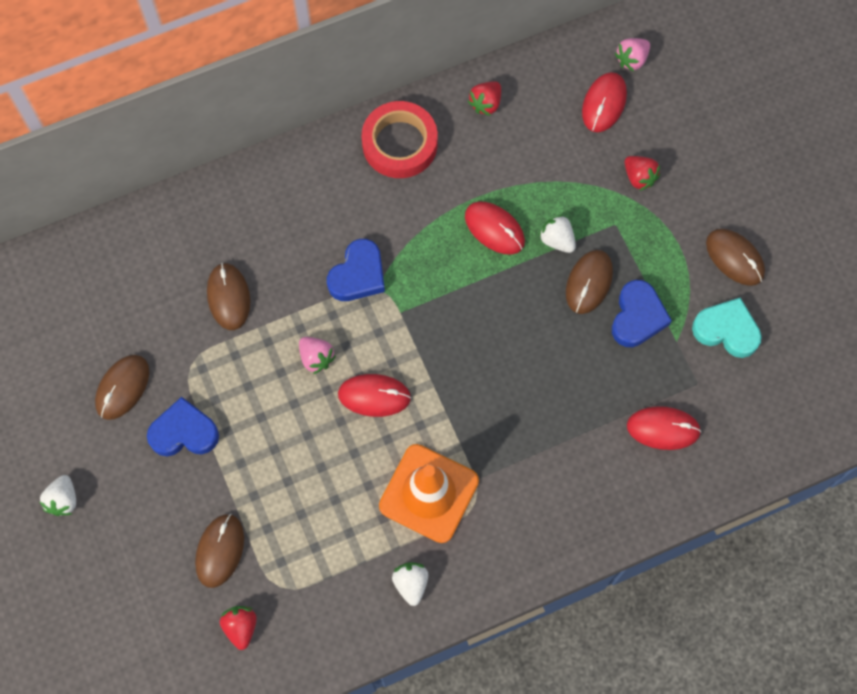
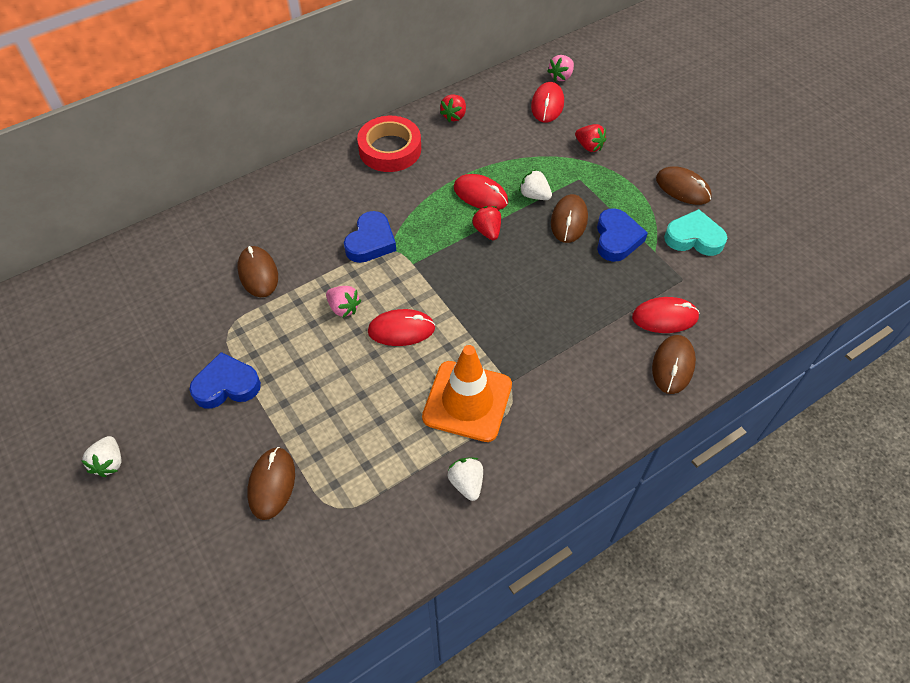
camera: 10 degrees left, 15 degrees down
brown mouse [95,355,149,420] -> brown mouse moved to [652,335,696,394]
red strawberry [220,606,257,650] -> red strawberry moved to [472,206,501,240]

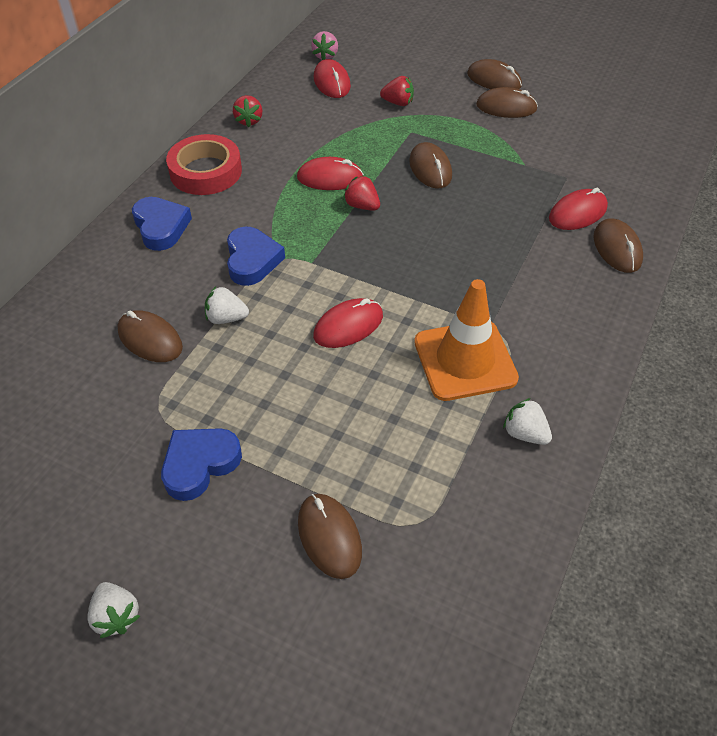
camera: 30 degrees left, 5 degrees down
pink strawberry [326,286,361,317] -> none
white strawberry [519,169,552,200] -> white strawberry moved to [205,287,249,324]
blue heart [597,208,648,262] -> blue heart moved to [132,197,192,251]
turquoise heart [664,209,727,256] -> none
none -> brown mouse [467,59,522,89]

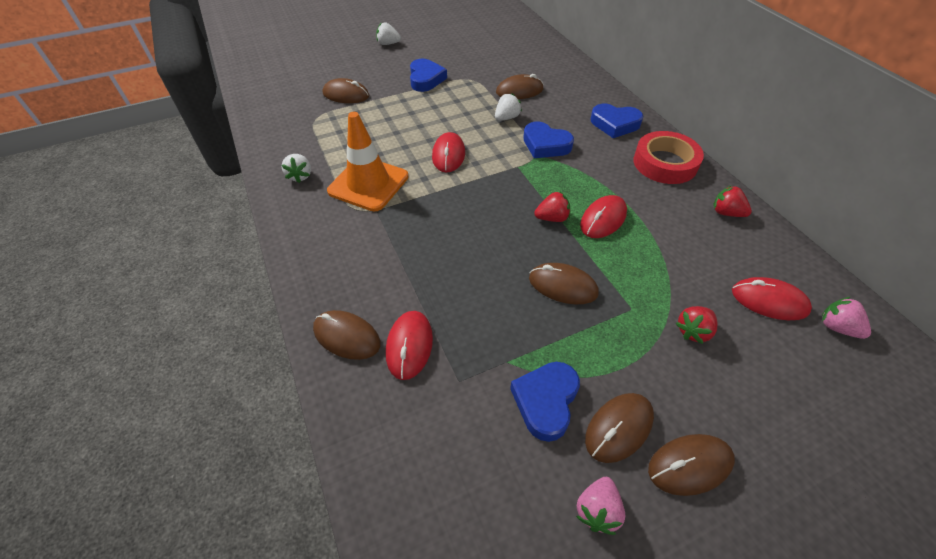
camera: 130 degrees right, 0 degrees up
white strawberry [503,398,552,445] -> white strawberry turned 90 degrees clockwise [282,154,311,183]
none -> blue heart [510,362,580,442]
none -> pink strawberry [576,477,626,535]

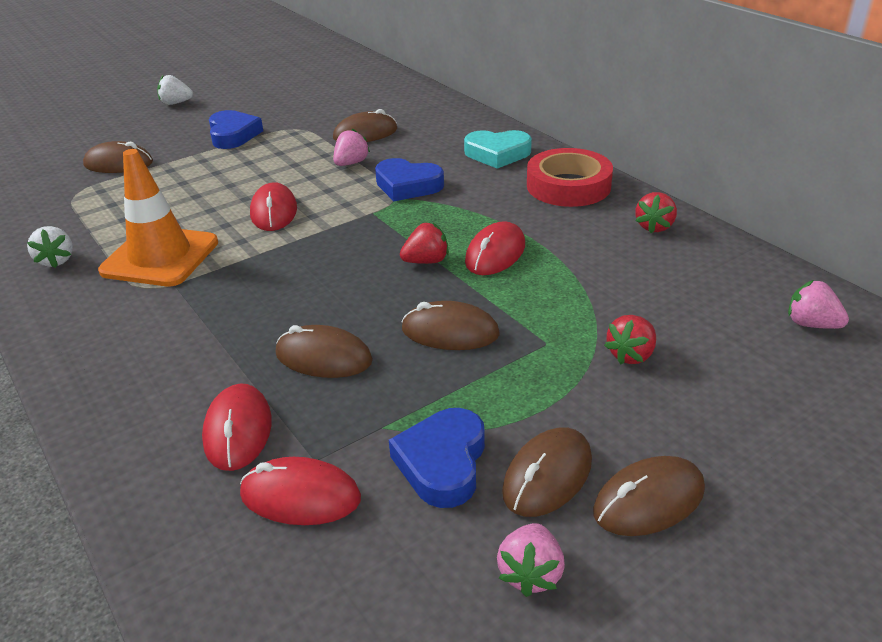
camera: 10 degrees left, 15 degrees down
brown mouse [313,310,381,360] -> brown mouse moved to [276,325,373,378]
white strawberry [495,93,522,121] -> pink strawberry [333,129,370,166]
blue heart [590,104,643,138] -> turquoise heart [464,130,532,169]
red strawberry [714,185,752,217] -> red strawberry turned 90 degrees counterclockwise [635,192,677,233]
red mouse [732,277,812,320] -> red mouse moved to [240,457,361,525]

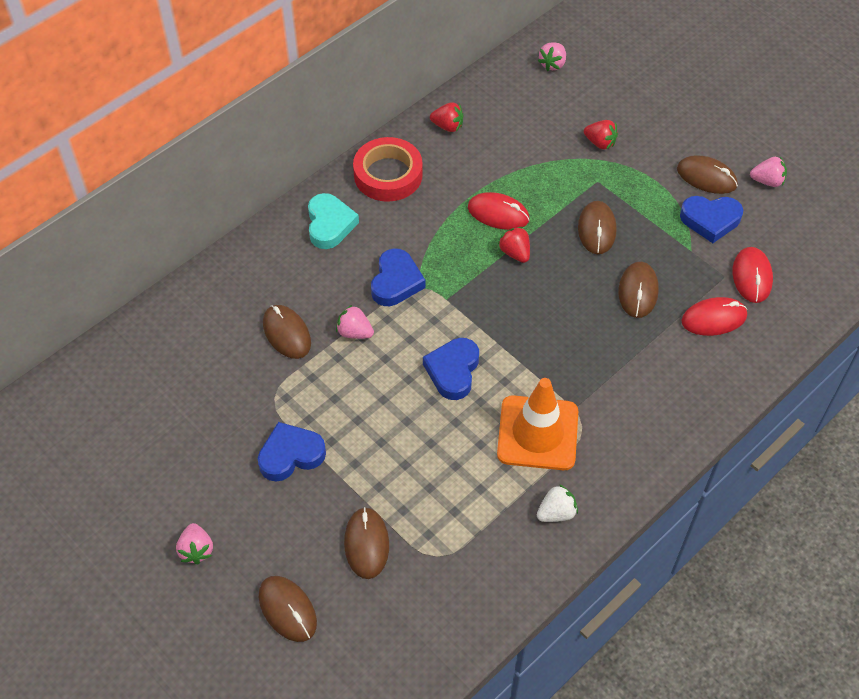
camera: 100 degrees left, 20 degrees up
white strawberry [157,75,193,105] -> pink strawberry [176,523,213,564]
red mouse [250,182,297,231] -> blue heart [423,338,479,400]
brown mouse [593,456,705,536] -> brown mouse moved to [259,576,317,642]

